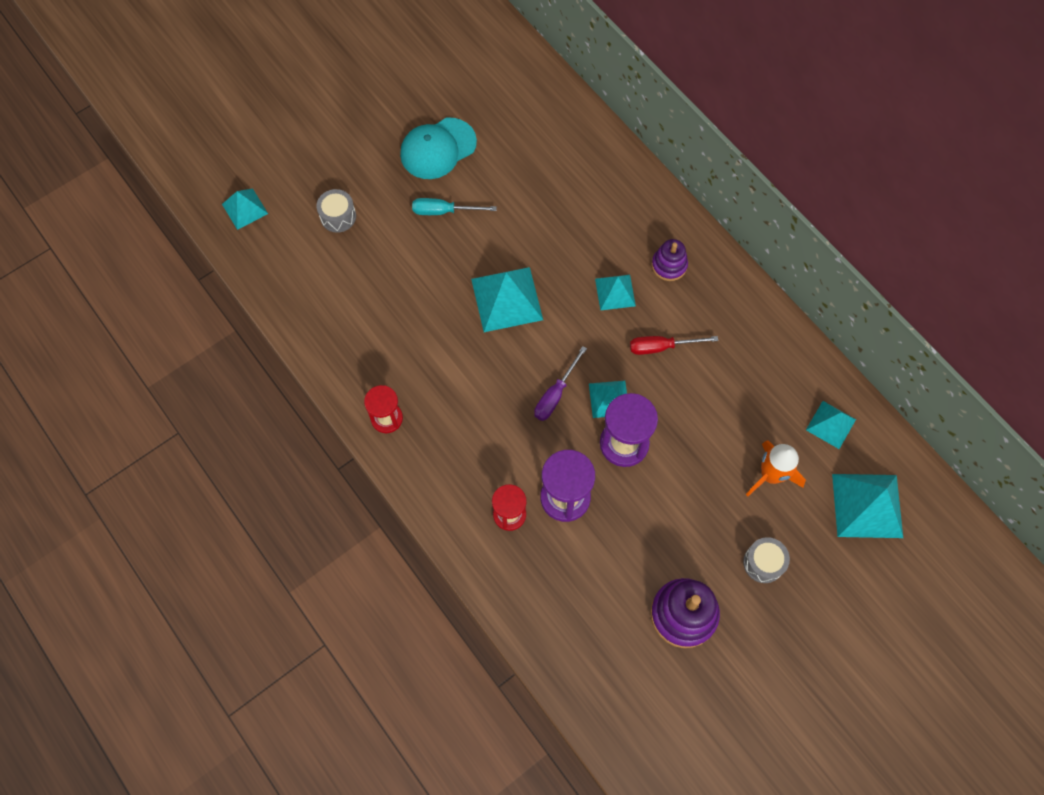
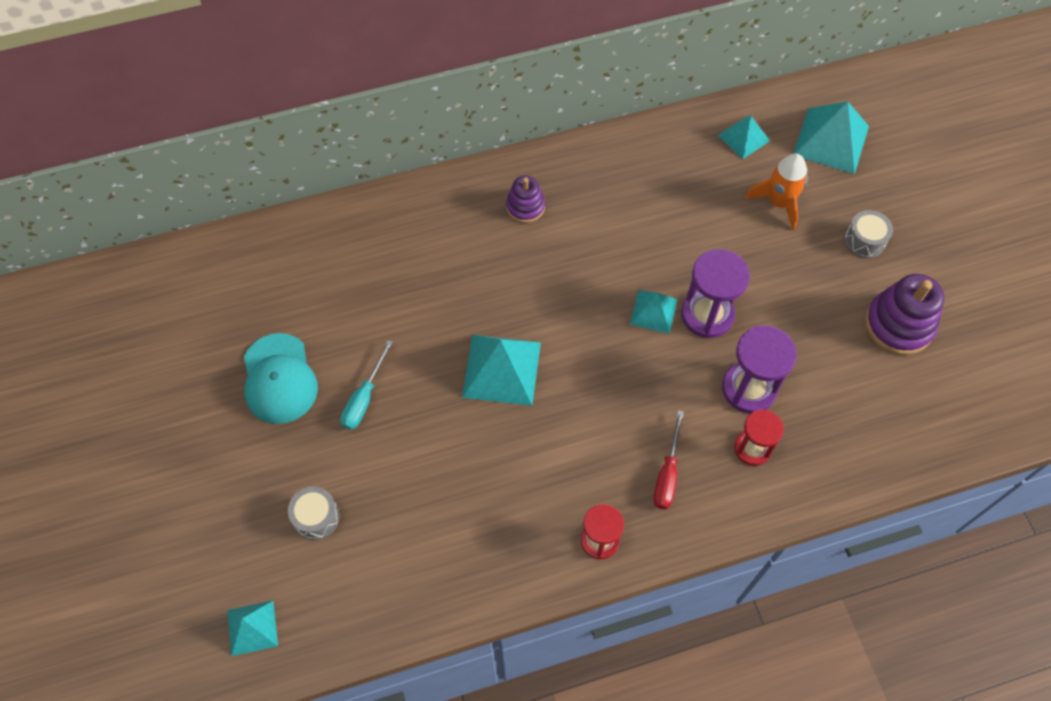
camera: 70 degrees left, 5 degrees down
purple screwdriver [534,346,587,421] -> none
turquoise pyramid [595,275,636,311] -> none
red screwdriver [630,336,718,355] -> red screwdriver moved to [654,410,684,509]

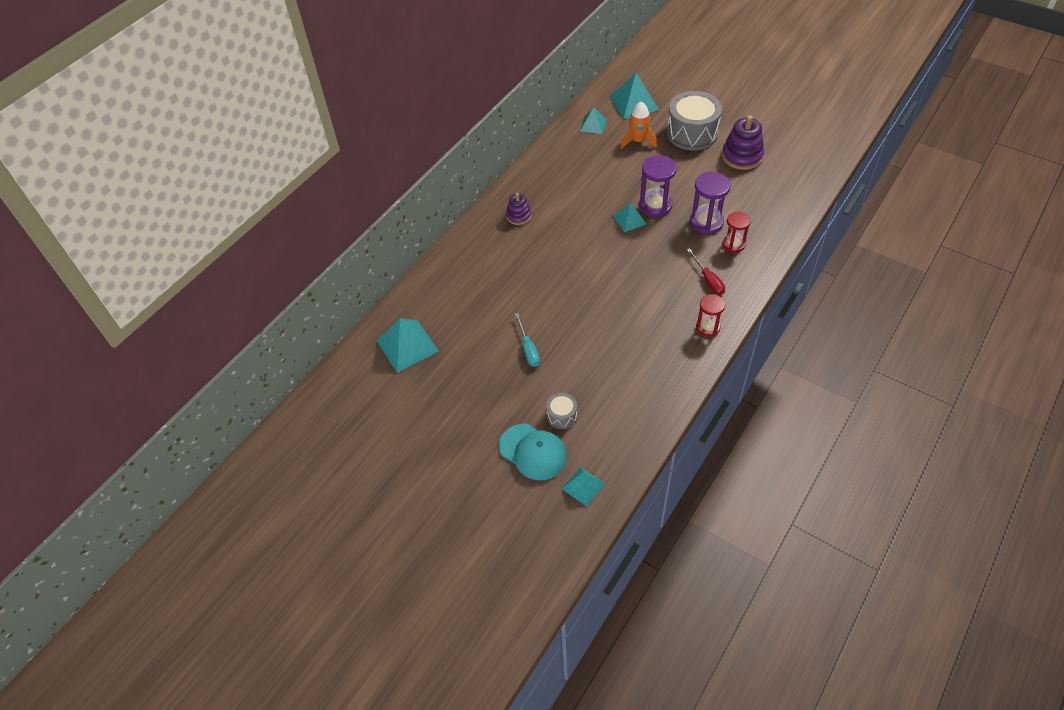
camera: 35 degrees left, 10 degrees down
turquoise cap [244,333,318,424] -> turquoise cap moved to [499,424,567,480]
turquoise pyramid [462,335,541,406] -> turquoise pyramid moved to [377,318,439,373]
grey drum [844,210,893,258] -> grey drum [667,91,722,150], size x2.11

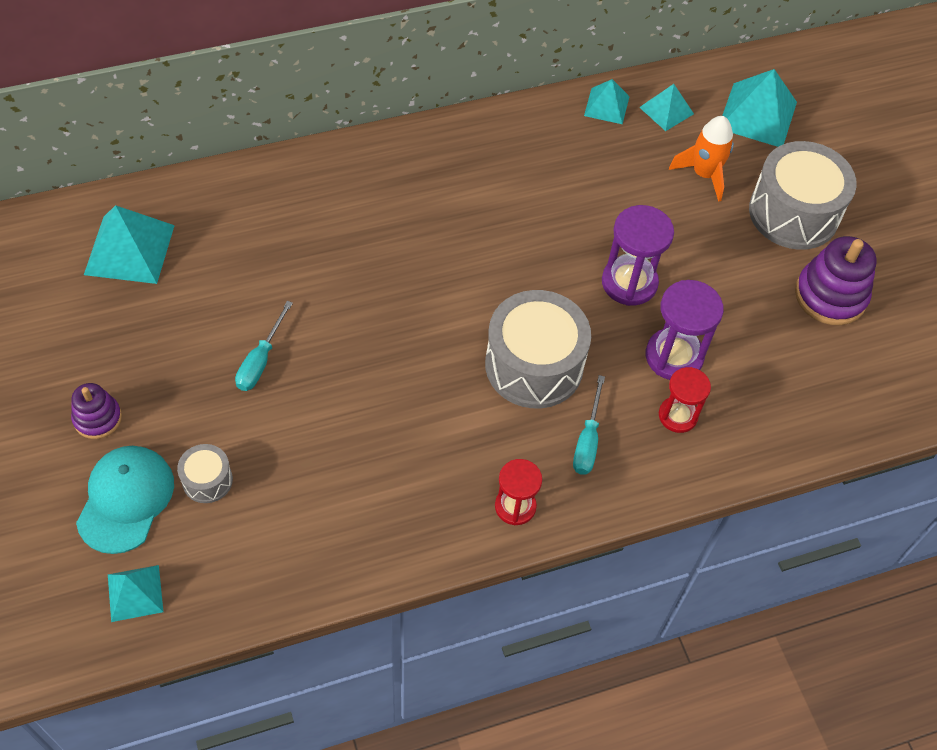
camera: 30 degrees right, 5 degrees up
turquoise cap [499,424,567,480] -> turquoise cap turned 150 degrees counterclockwise [76,446,174,554]
purple stacking toy [506,193,532,225] -> purple stacking toy moved to [71,383,122,439]
turquoise pyramid [613,203,646,232] -> turquoise pyramid moved to [584,79,630,124]
red screwdriver [687,248,725,295] -> turquoise screwdriver [573,375,605,475]
none -> grey drum [485,290,591,408]

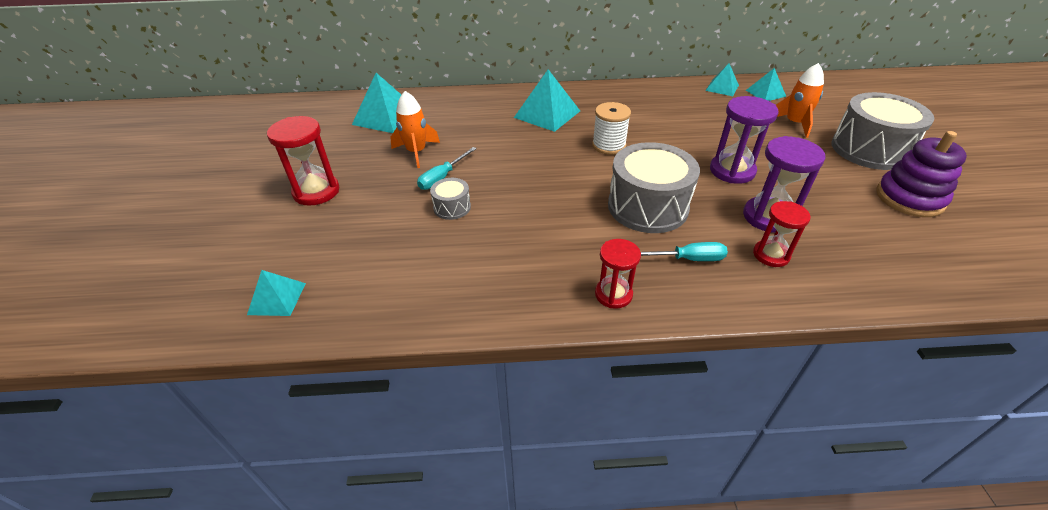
camera: 20 degrees right, 15 degrees down
purple stacking toy [71,383,122,439] -> red hourglass [267,116,339,206]
turquoise cap [76,446,174,554] -> none
grey drum [177,444,233,503] -> grey drum moved to [430,178,471,220]
turquoise screwdriver [573,375,605,475] -> turquoise screwdriver turned 120 degrees counterclockwise [641,242,728,261]
turquoise pyramid [722,69,797,147] -> turquoise pyramid moved to [514,69,580,132]
none -> orange rocket [390,91,440,168]
none -> white spool [592,102,631,155]

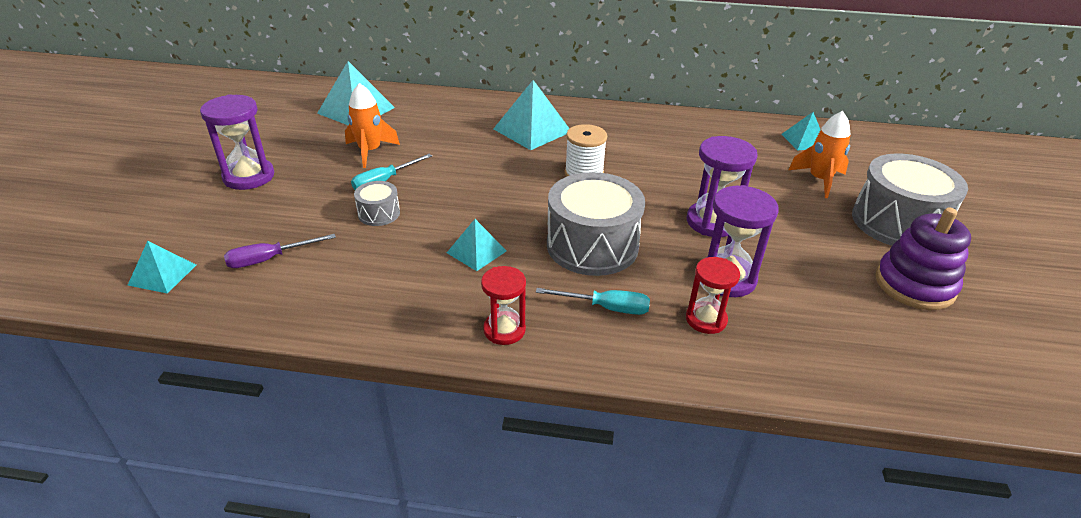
camera: 10 degrees right, 5 degrees down
red hourglass [267,116,339,206] -> purple hourglass [200,94,274,190]
turquoise pyramid [705,63,739,96] -> turquoise pyramid moved to [447,219,506,271]
none -> purple screwdriver [224,234,336,268]

